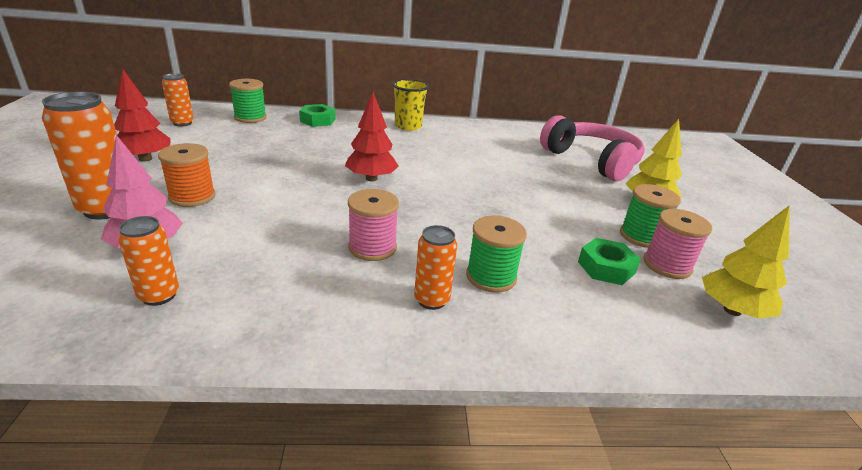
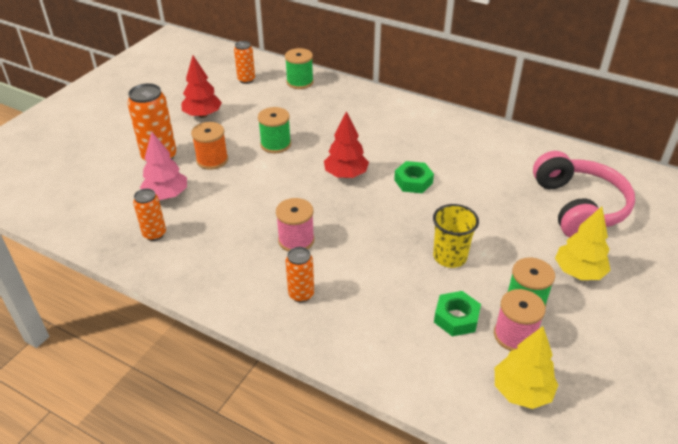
camera: 35 degrees right, 10 degrees up
green nut [299,104,336,127] -> green nut moved to [394,161,434,193]
yellow cup [392,79,429,131] -> yellow cup moved to [433,204,479,268]
green spool [466,216,527,293] -> green spool moved to [258,107,291,153]

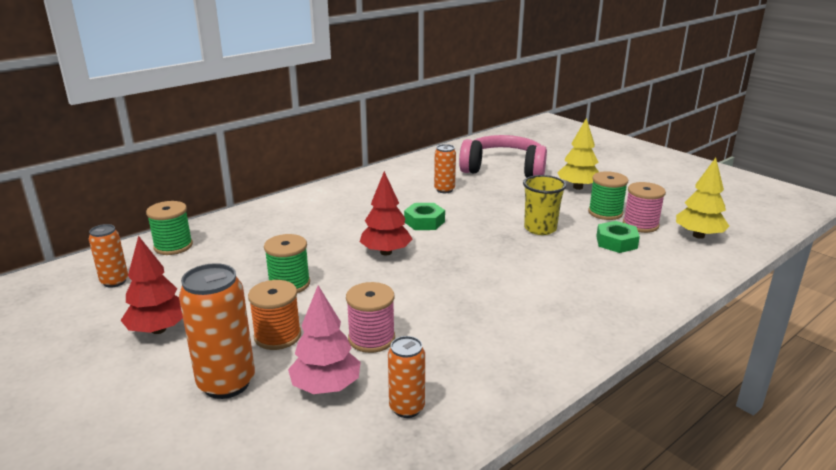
camera: 70 degrees left, 15 degrees down
pink spool [276,198,315,252] -> pink spool moved to [346,282,395,353]
orange can [286,247,314,303] -> orange can moved to [434,144,456,193]

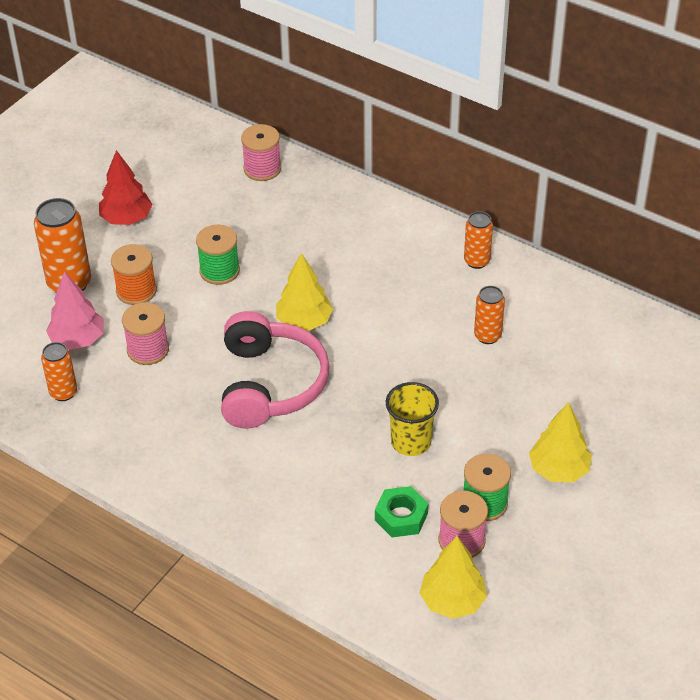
camera: 75 degrees right, 20 degrees up
orange can [89,224,128,288] -> orange can moved to [464,211,493,269]
green spool [146,201,193,255] -> pink spool [241,124,281,181]
red tree [360,171,412,255] -> yellow tree [276,253,333,331]
green nut [404,203,445,230] -> none
pink headphones [459,135,547,178] -> pink headphones moved to [221,311,330,429]

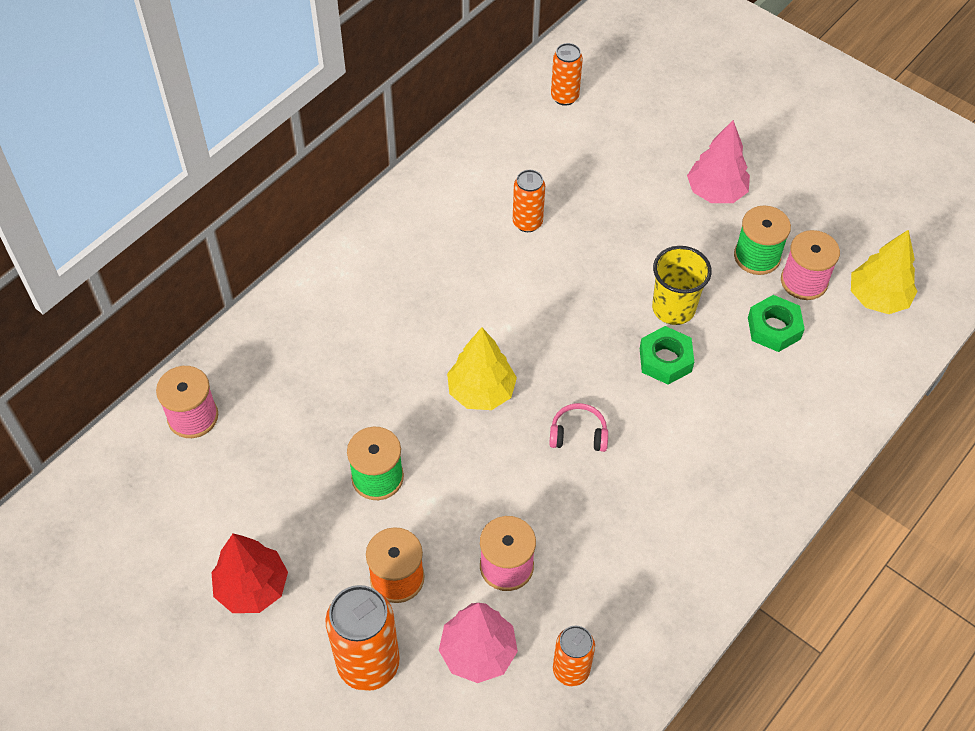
camera: 85 degrees left, 10 degrees up
pink headphones [221,311,330,429] -> pink headphones [549,403,608,452], size x0.40
orange can [464,211,493,269] -> orange can moved to [551,43,583,106]
yellow tree [529,402,592,482] -> pink tree [687,120,750,203]
none -> green nut [640,326,694,385]

